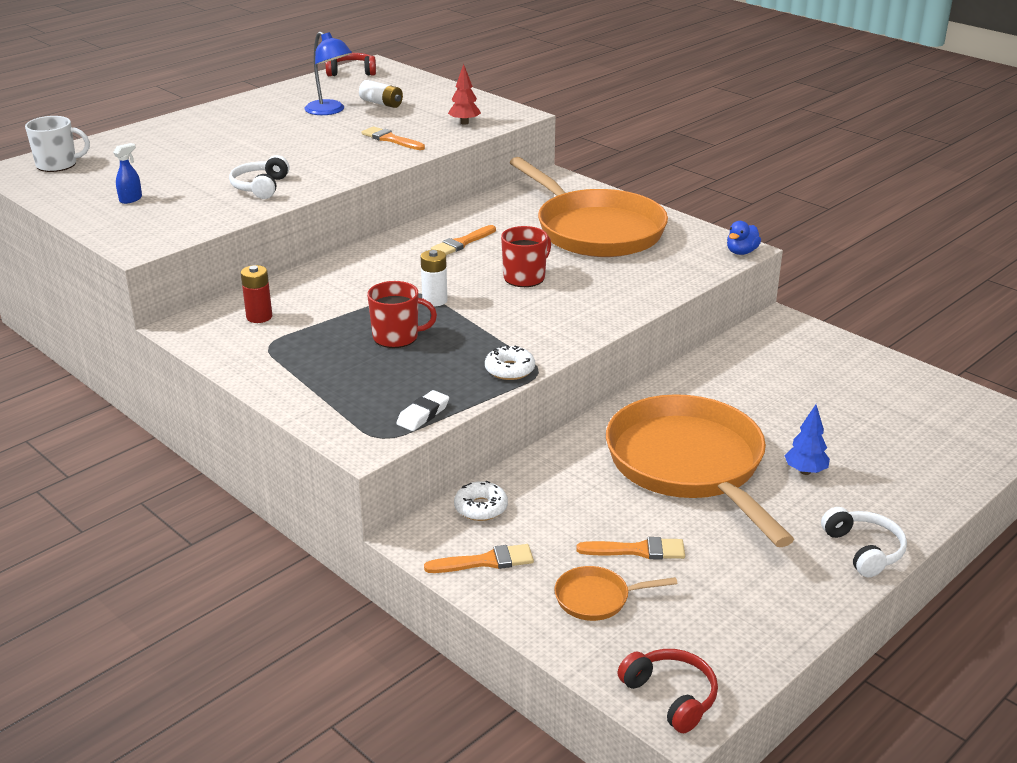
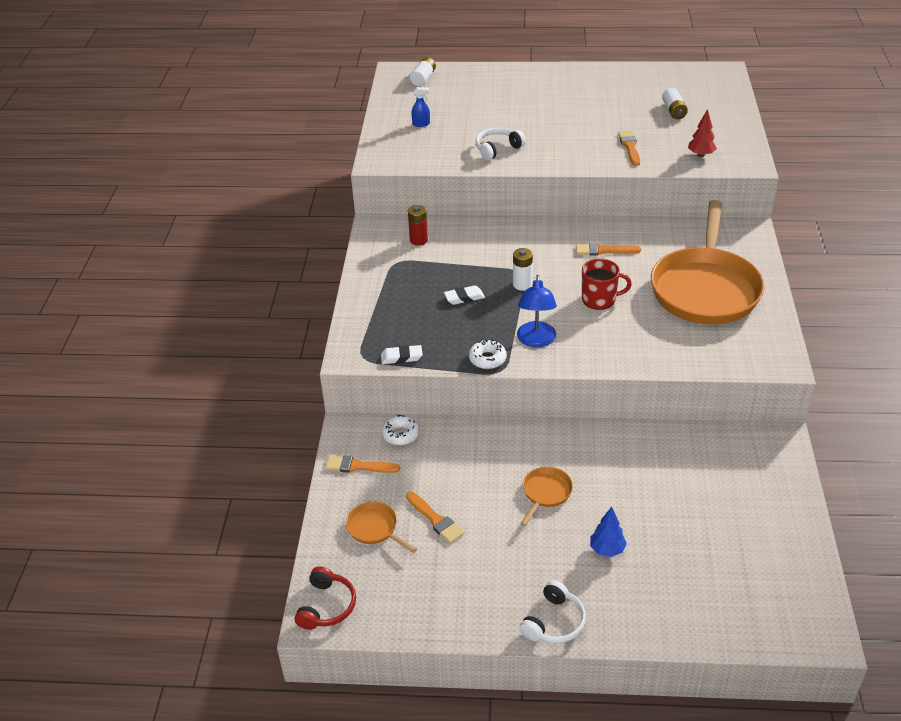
camera: 50 degrees right, 10 degrees up
white mug [25,116,90,172] -> white battery [410,57,436,86]
blue lamp [304,31,352,115] -> blue lamp moved to [517,275,557,347]
red headphones [325,53,376,76] -> none
red mug [367,281,437,348] -> white eraser [444,285,485,305]
orange brush [424,544,534,573] -> orange brush turned 150 degrees clockwise [325,455,400,473]
orange pan [606,394,794,547] -> orange pan [520,467,573,526], size x0.40
blue duck [727,221,761,255] -> none

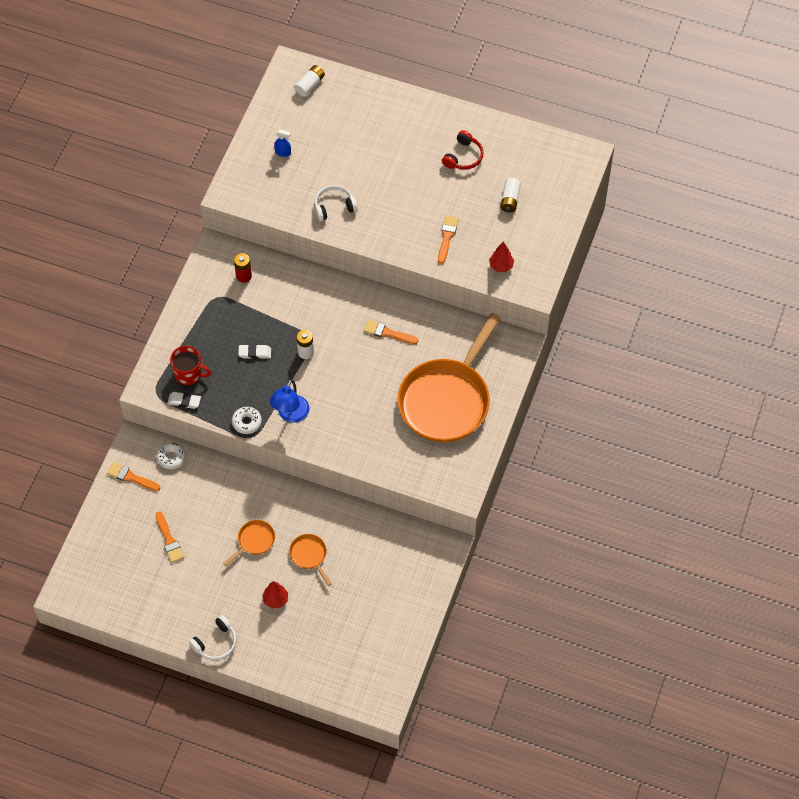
camera: 15 degrees right, 20 degrees up
red headphones [294,566,356,630] -> red headphones moved to [442,130,484,170]
orange pan [346,502,417,553] -> orange pan moved to [289,534,332,586]
red mug [582,259,632,310] -> red mug moved to [170,346,211,385]
blue tree [590,507,627,557] -> red tree [262,581,288,609]

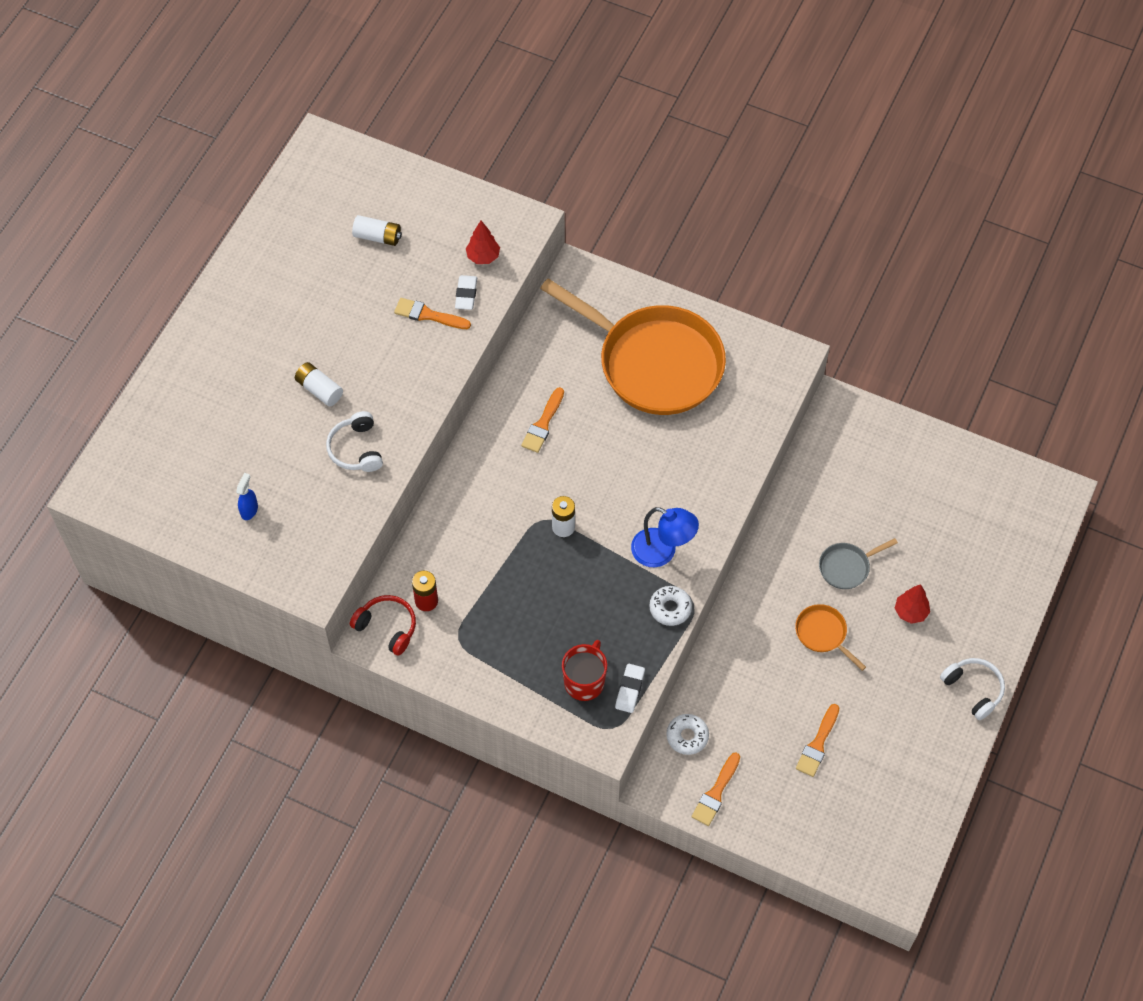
camera: 85 degrees left, 0 degrees up
orange brush [155,512,184,563] -> orange brush turned 135 degrees clockwise [796,704,839,777]
white eraser [238,344,271,359] -> white eraser moved to [455,275,477,310]
orange pan [289,534,332,586] -> grey pan [819,538,898,589]
white battery [294,65,325,97] -> white battery moved to [295,362,343,406]
red headphones [442,130,484,170] -> red headphones moved to [350,595,416,656]

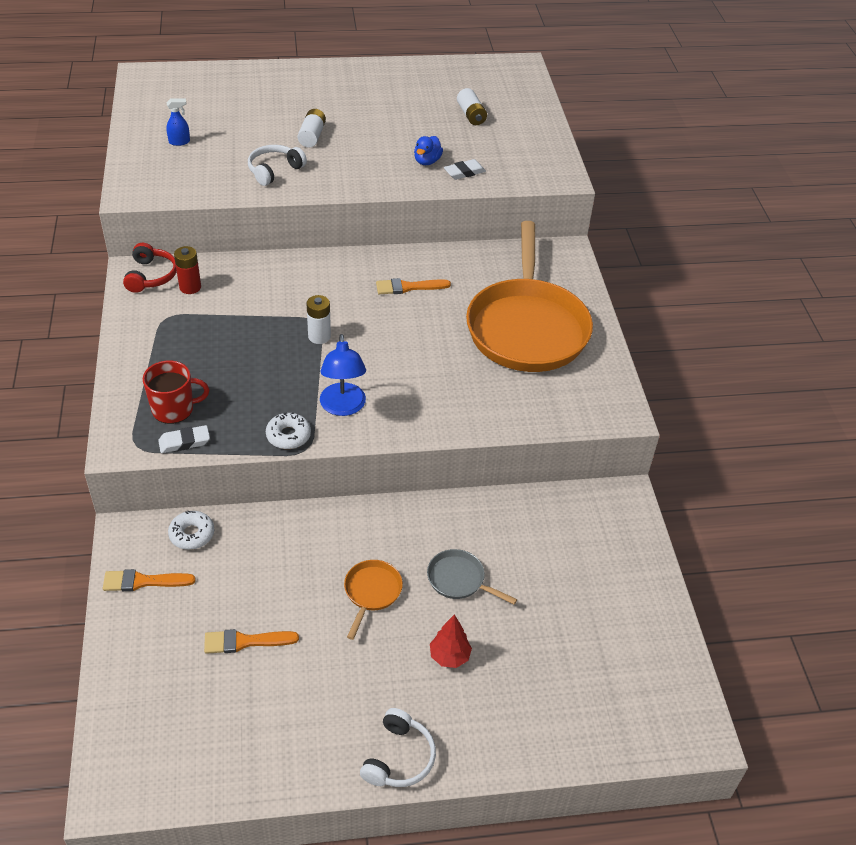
camera: 55 degrees right, 15 degrees down
orange brush [394,298,471,329] -> blue duck [414,136,443,165]
red tree [466,221,500,264] -> none

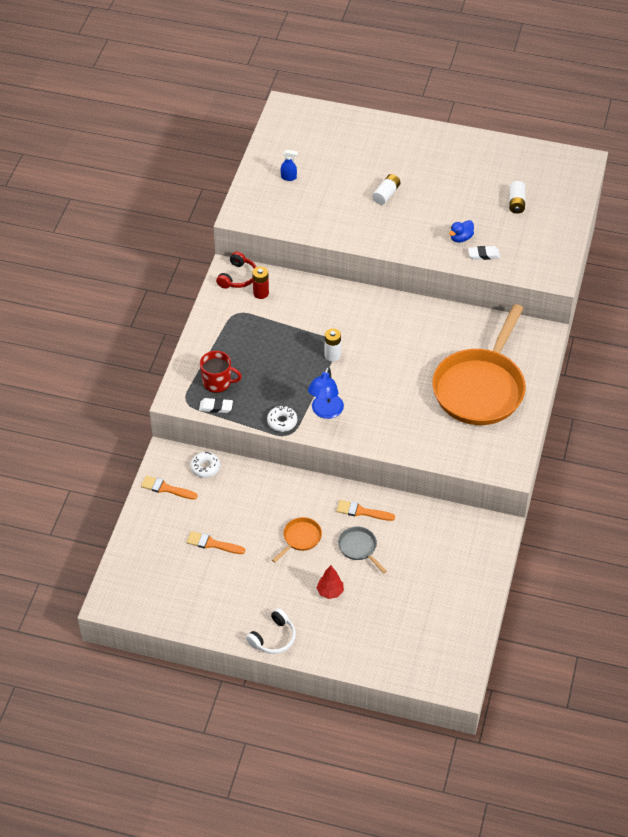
camera: 25 degrees right, 5 degrees up
white headphones [248,145,307,186] -> none
orange brush [376,278,451,294] -> orange brush moved to [336,500,395,521]

